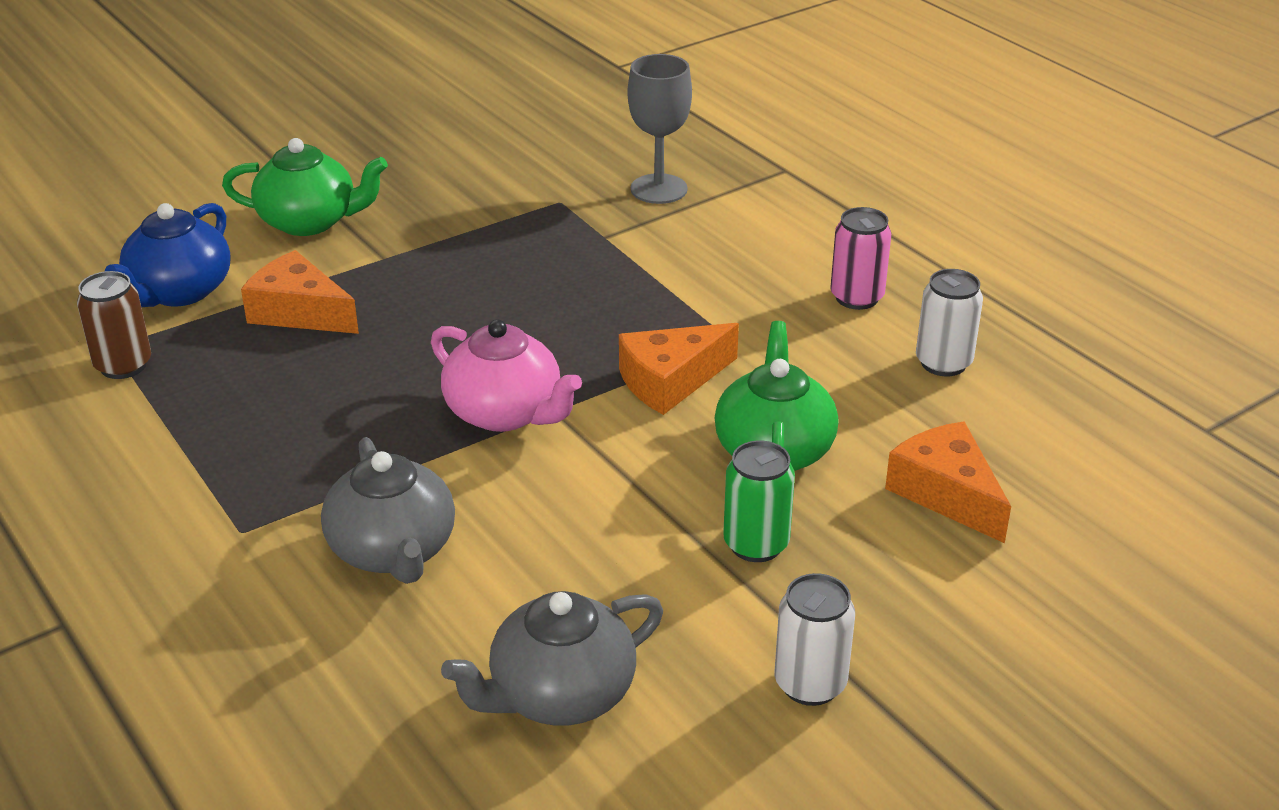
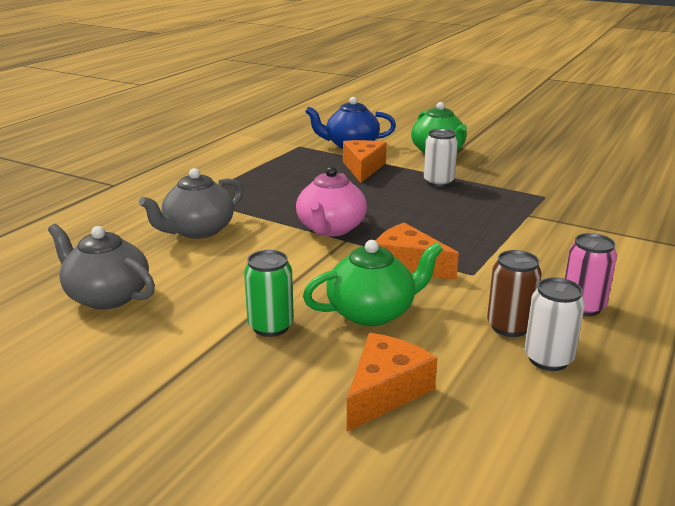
camera: 65 degrees right, 10 degrees down
brown can [77,271,151,379] -> brown can moved to [487,250,542,337]
grey goblet [628,54,692,204] -> none
white can [775,573,855,706] -> white can moved to [424,129,458,187]

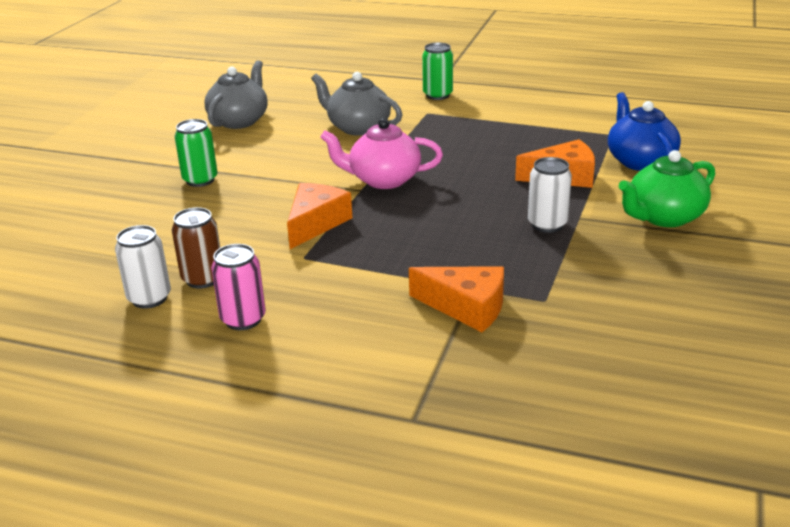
camera: 80 degrees right, 5 degrees up
green teapot [303,240,443,326] -> none
orange cheese [347,333,437,431] -> orange cheese moved to [409,266,504,332]
none -> green can [422,43,453,100]

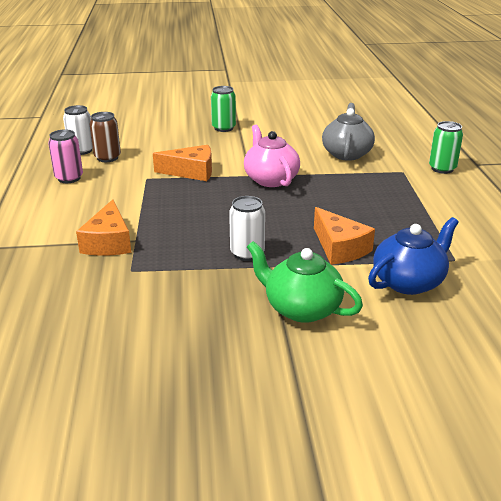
camera: 65 degrees right, 0 degrees up
grey teapot [205,60,268,129] -> none

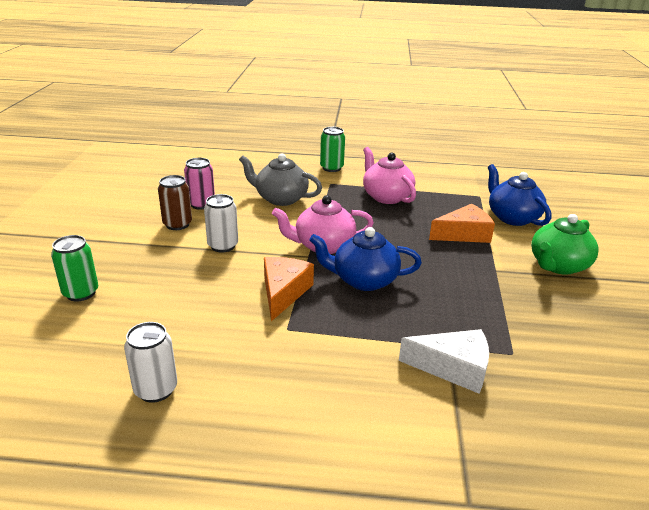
camera: 80 degrees left, 0 degrees up
pink can [48,129,83,183] -> pink can moved to [184,158,215,210]
orange cheese [76,199,131,256] -> white cheese [399,329,489,394]
brown can [90,112,121,162] -> brown can moved to [158,175,192,230]
green can [211,86,236,132] -> green can moved to [51,235,98,302]
white can [229,196,265,261] -> white can moved to [204,194,238,253]
none -> blue teapot [309,227,422,291]
none -> pink teapot [363,147,416,204]

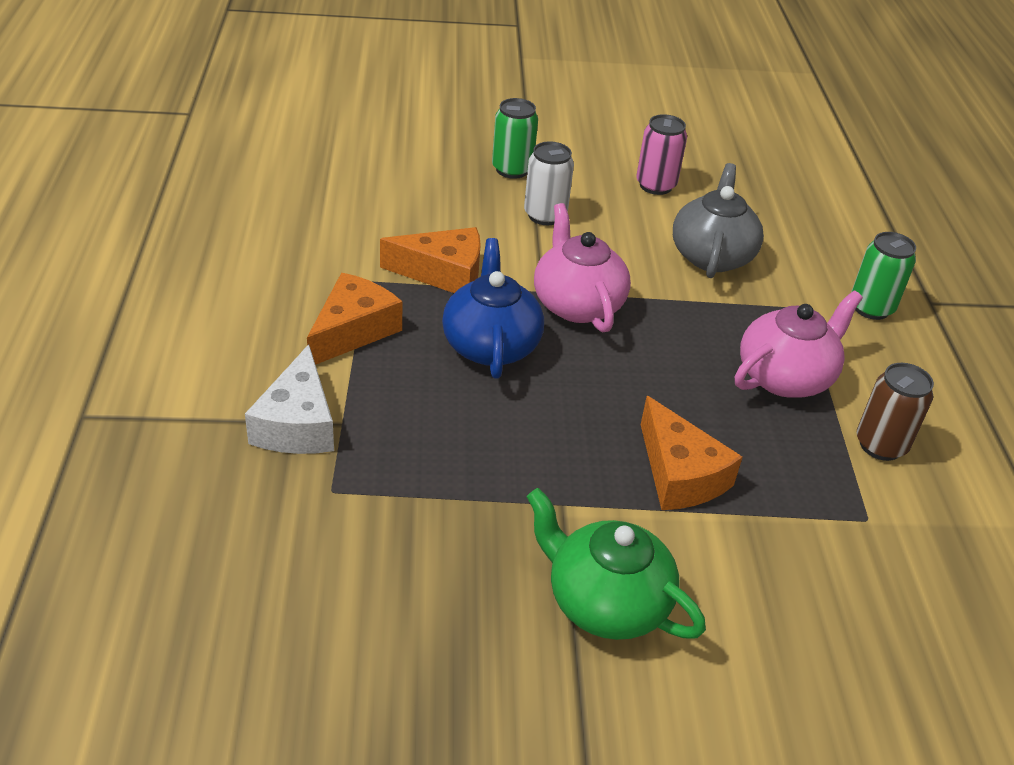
camera: 80 degrees right, 10 degrees up
green can [51,235,98,302] -> green can moved to [492,98,538,179]
white can [124,322,177,403] -> none
brown can [158,175,192,230] -> brown can moved to [857,363,934,461]
blue teapot [488,164,551,226] -> none
none -> orange cheese [307,273,403,365]

